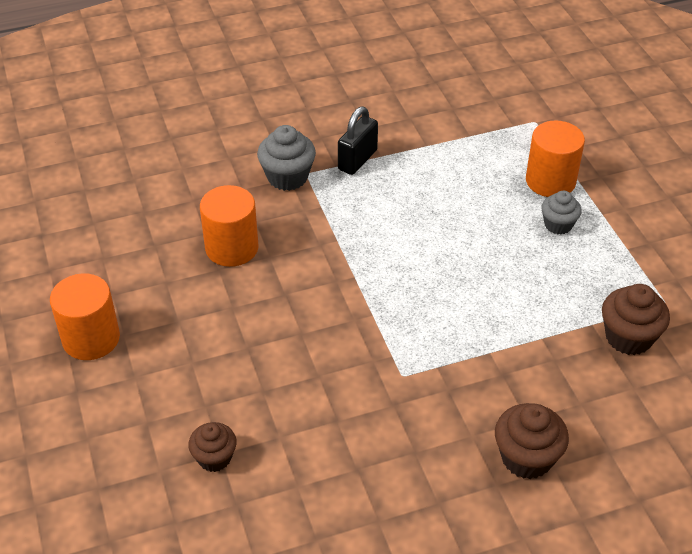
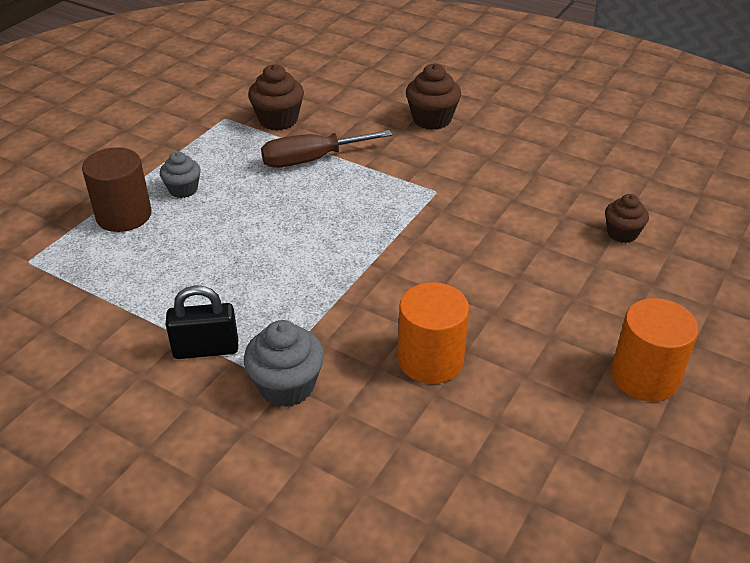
camera: 130 degrees left, 5 degrees down
orange cylinder [526,121,585,197] -> brown cylinder [82,147,151,232]
none -> brown screwdriver [261,130,392,168]

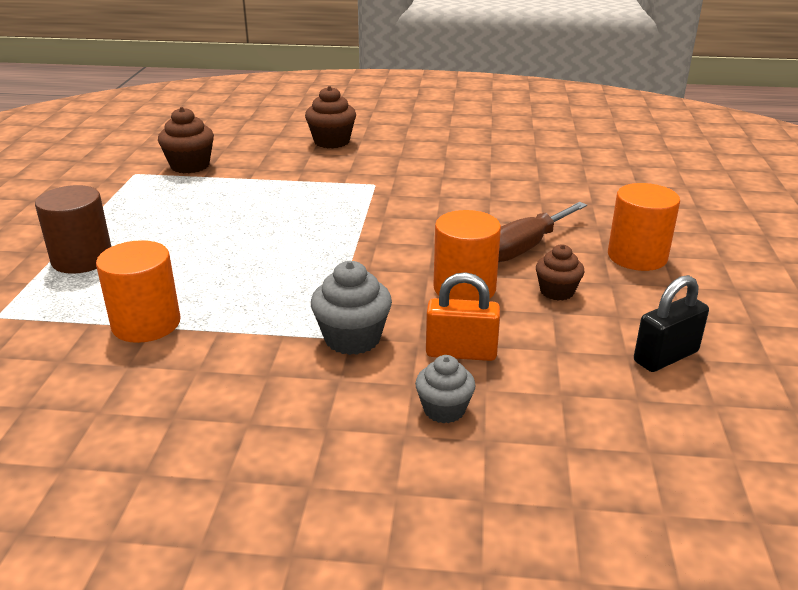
camera: 25 degrees left, 10 degrees down
grey cupcake [160,151,201,198] -> grey cupcake moved to [415,355,476,423]
black padlock [166,285,238,359] -> black padlock moved to [634,275,709,372]
brown screwdriver [261,130,392,168] -> brown screwdriver moved to [498,202,587,262]
brown cupcake [605,194,649,243] -> brown cupcake moved to [536,244,585,301]
none -> orange cylinder [96,240,181,343]
none -> orange padlock [426,272,500,361]

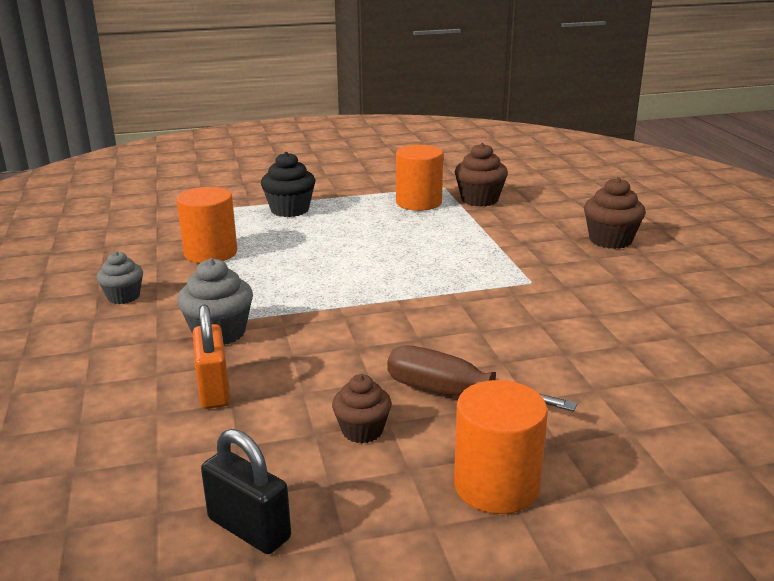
camera: 70 degrees right, 5 degrees down
brown cylinder [35,185,111,274] -> black cupcake [261,152,315,217]
grey cupcake [415,355,476,423] -> grey cupcake moved to [97,251,143,304]
orange cylinder [433,210,501,301] -> orange cylinder moved to [396,145,443,211]

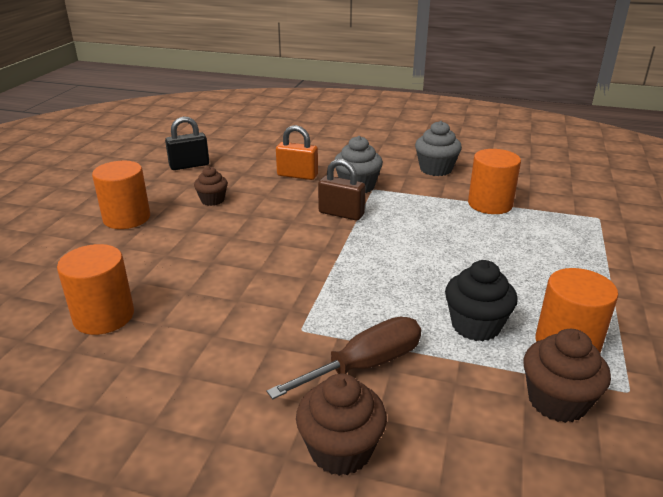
camera: 120 degrees right, 5 degrees up
grey cupcake [97,251,143,304] -> grey cupcake [415,121,462,176], size x1.52
black cupcake [261,152,315,217] -> black cupcake moved to [445,260,518,341]
brown screwdriver [387,345,578,412] -> brown screwdriver moved to [267,317,421,399]
none -> orange cylinder [57,244,134,335]
none -> brown padlock [318,159,365,221]

